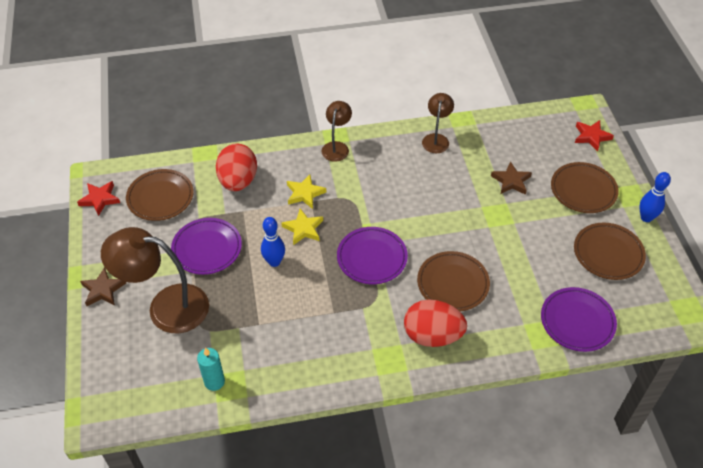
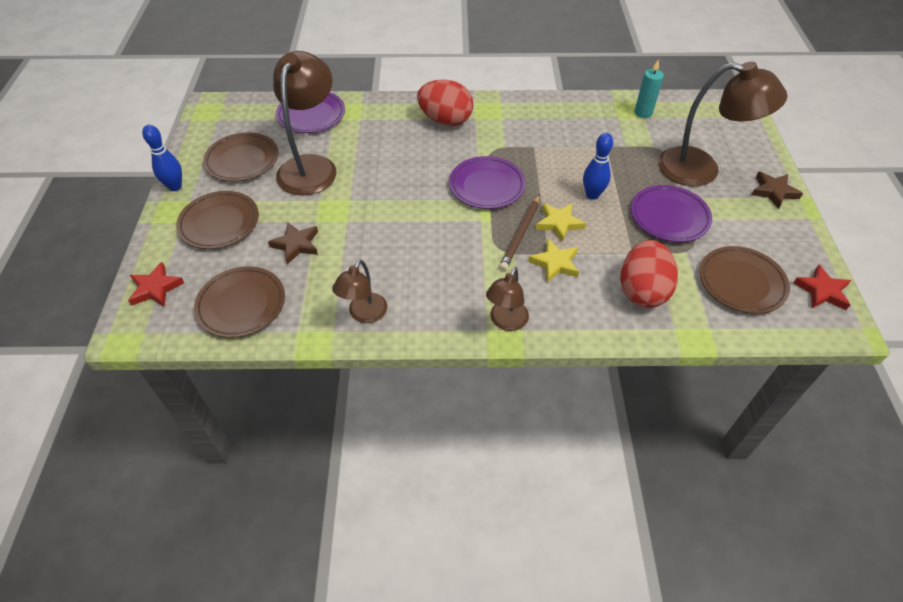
camera: 170 degrees left, 0 degrees up
brown plate [417,251,490,311] -> brown plate moved to [194,266,285,338]
none -> brown lamp [273,51,336,196]
none -> brown pencil [499,194,540,271]

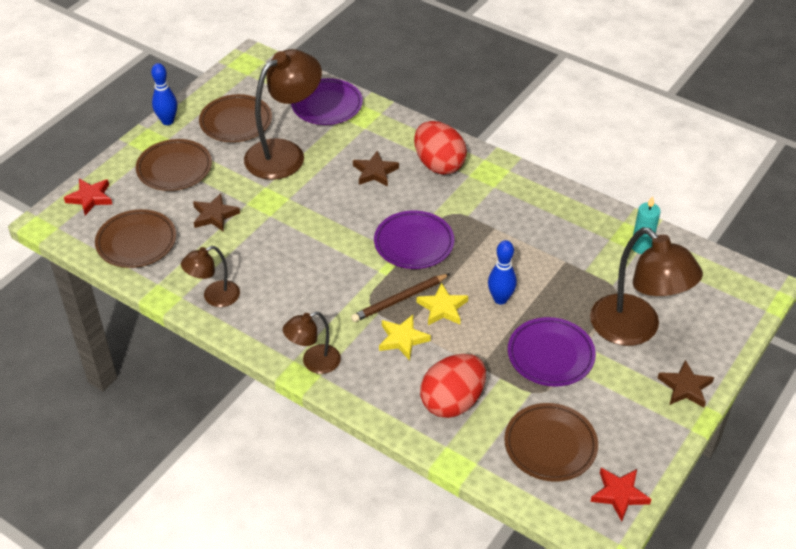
camera: 35 degrees right, 5 degrees down
none -> brown star [353,151,399,186]

